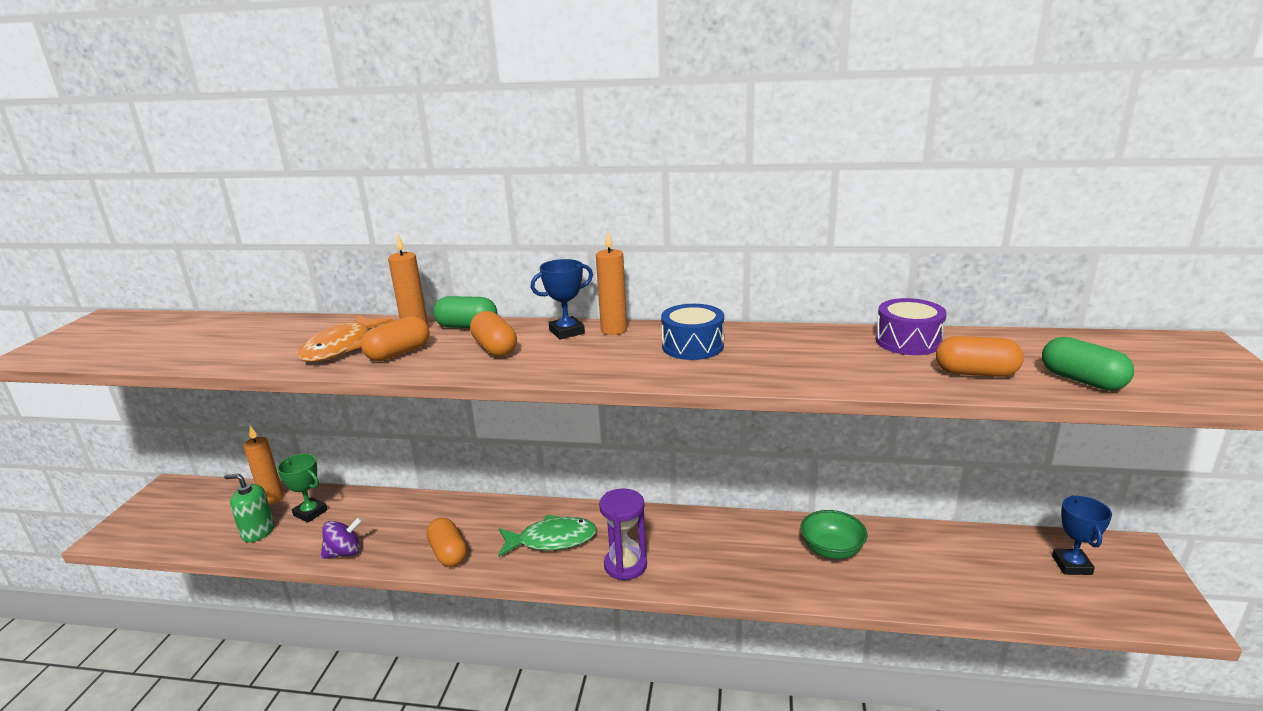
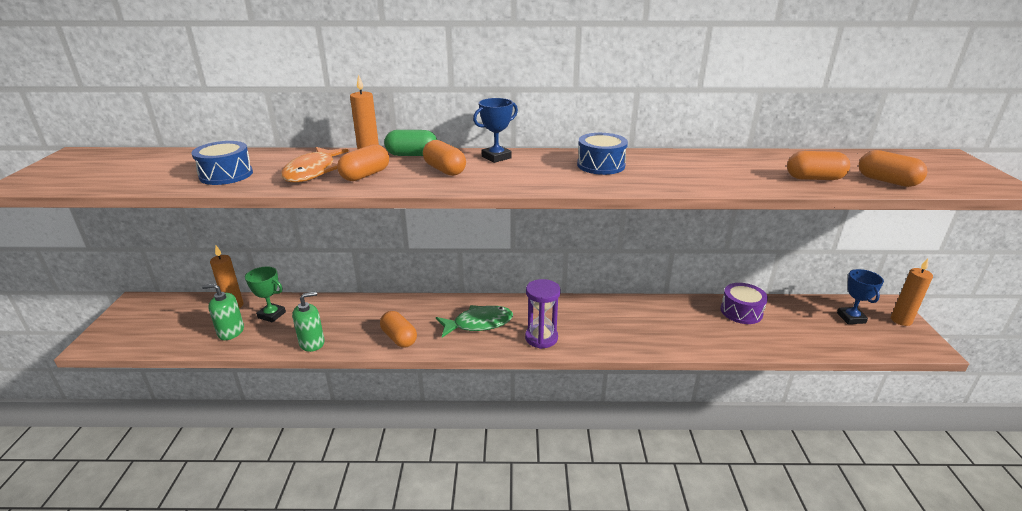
camera: 10 degrees left, 5 degrees up
purple spinning top [321,517,363,559] -> green soap dispenser [292,292,324,352]
orange candle [596,231,627,335] -> orange candle moved to [891,259,933,326]
green bowl [800,510,867,559] -> none
purple drum [875,298,947,355] -> purple drum moved to [720,283,768,324]
green capsule [1042,337,1134,391] -> orange capsule [859,150,928,187]
none -> blue drum [191,141,253,185]

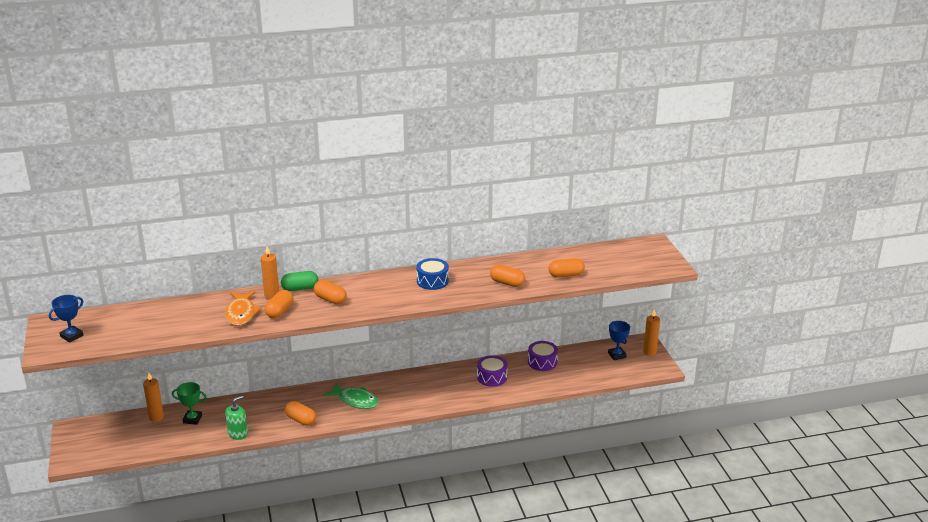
camera: 15 degrees left, 0 degrees up
blue drum [191,141,253,185] -> none
green soap dispenser [202,284,244,340] -> none
green fish [436,305,513,338] -> green fish turned 60 degrees clockwise [323,383,379,409]
blue trophy [473,98,518,163] -> blue trophy moved to [49,295,84,342]
purple hourglass [525,279,561,349] -> none
orange capsule [859,150,928,187] -> orange capsule moved to [490,264,525,287]
none -> purple drum [477,355,508,387]

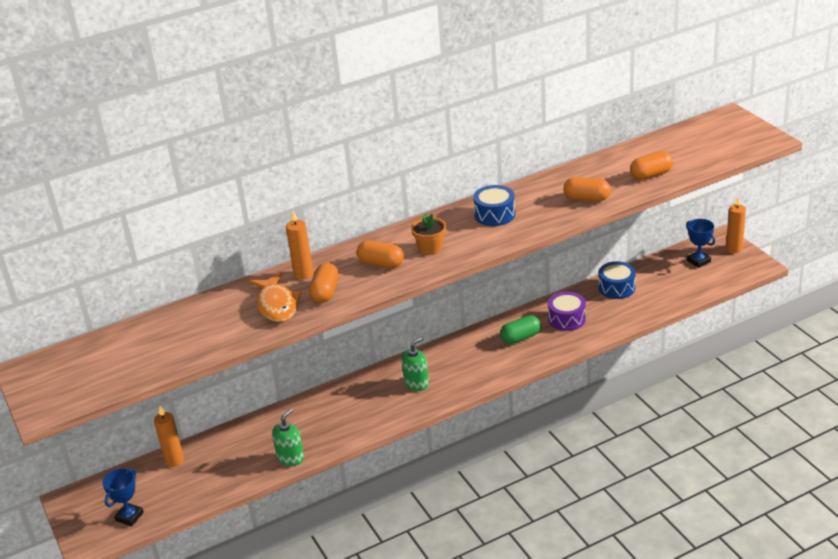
camera: 10 degrees left, 5 degrees up
blue trophy [49,295,84,342] -> blue trophy moved to [102,468,144,526]
green trophy [172,382,207,425] -> none
green capsule [281,271,318,291] -> green capsule moved to [500,315,541,344]
orange capsule [285,401,316,426] -> none
green fish [323,383,379,409] -> green soap dispenser [401,337,429,391]
purple drum [528,341,558,371] -> blue drum [599,261,636,299]
none -> orange flower pot [411,213,446,255]

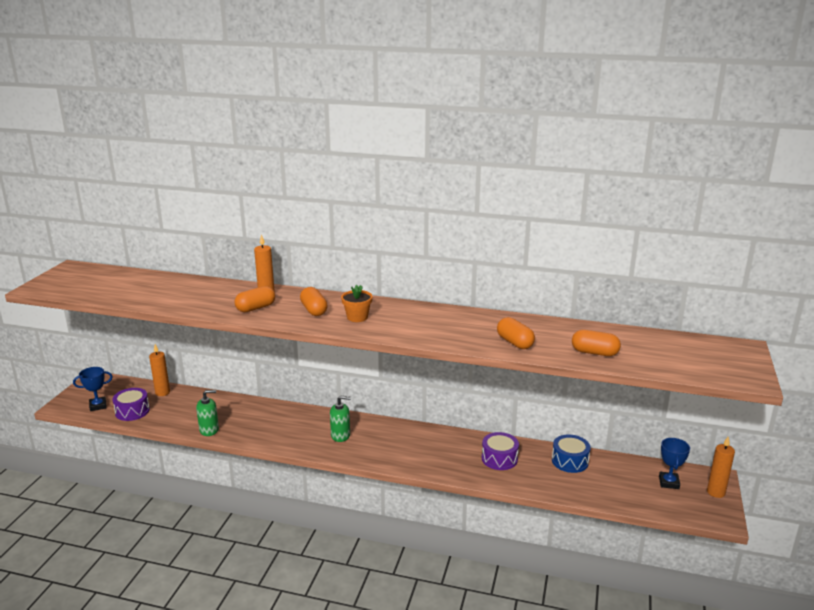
camera: 40 degrees right, 10 degrees down
orange fish [250,273,302,322] -> none
blue drum [473,185,515,226] -> none
green capsule [500,315,541,344] -> none
none -> purple drum [112,388,150,421]

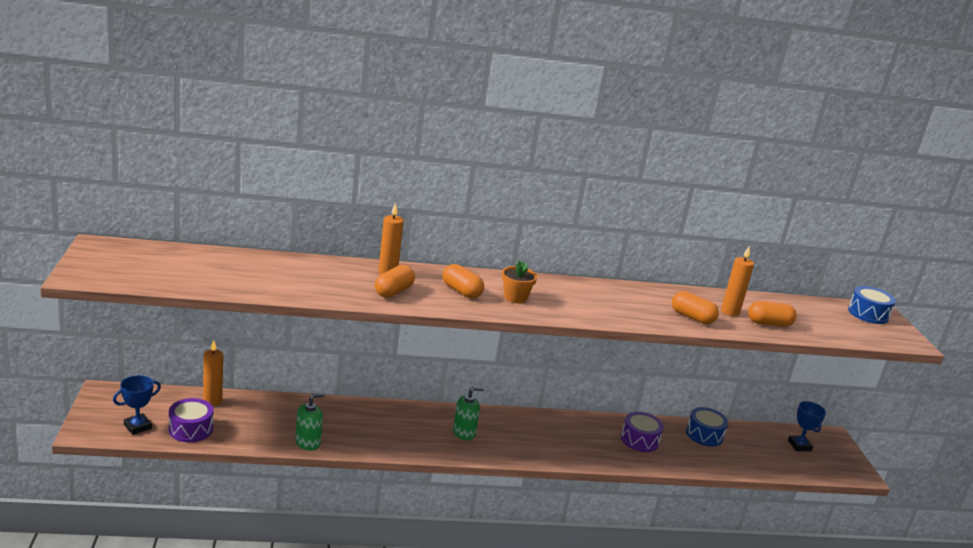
camera: 25 degrees left, 0 degrees up
orange candle [707,437,735,498] -> orange candle moved to [721,247,754,316]
none -> blue drum [848,286,896,324]

